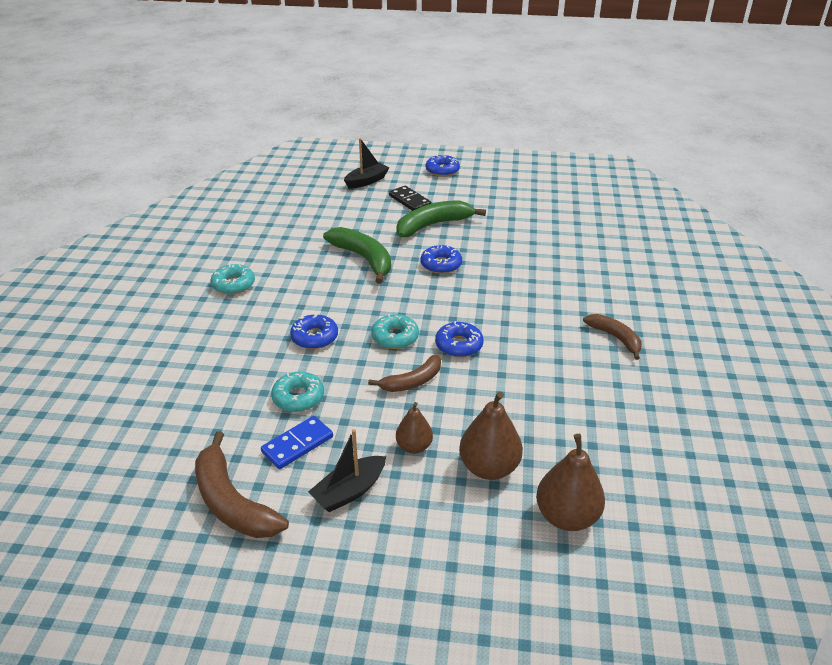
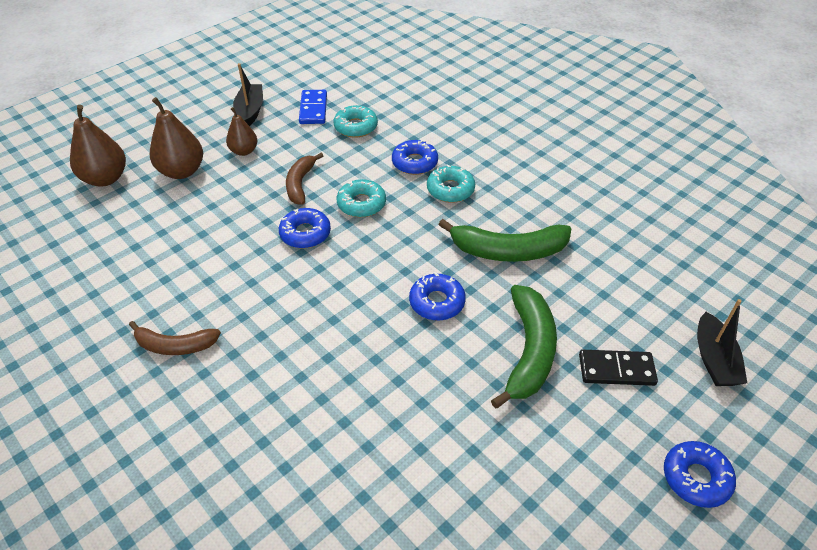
camera: 130 degrees right, 10 degrees up
brown banana [195,431,289,538] -> none
turquoise donut [210,264,255,294] -> turquoise donut moved to [427,164,475,203]

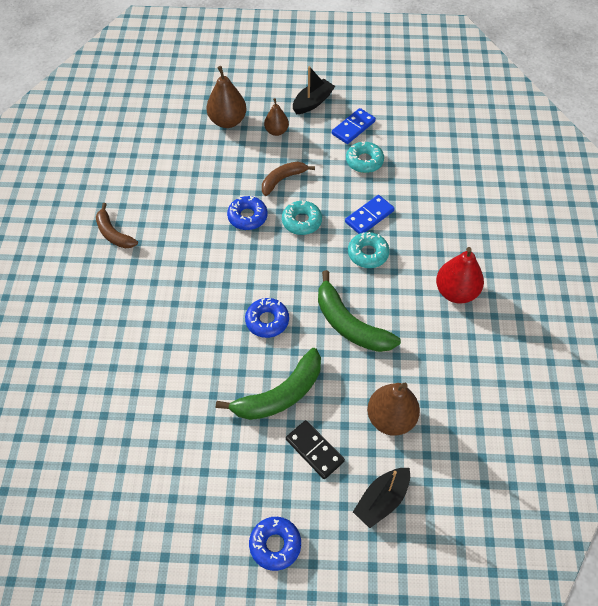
camera: 45 degrees right, 10 degrees up
brown pear [70,105,126,187] -> brown pear moved to [367,383,420,436]
blue donut [392,140,438,175] -> blue domino [345,195,395,234]
none -> red pear [436,247,484,303]

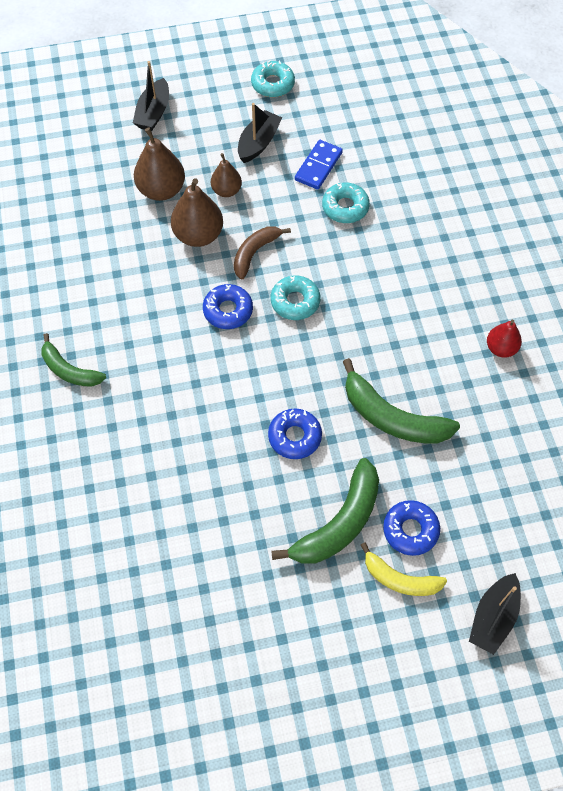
camera: 15 degrees left, 5 degrees up
brown banana [96,203,138,248] -> green banana [41,333,106,387]
blue donut [249,517,301,571] -> blue donut moved to [383,500,440,556]
black domino [286,420,345,479] -> yellow banana [361,542,447,596]
blue domino [345,195,395,234] -> none
turquoise donut [348,232,390,268] -> turquoise donut moved to [251,60,295,97]
brown pear [367,383,420,436] -> brown pear moved to [171,178,223,247]
red pear [436,247,484,303] -> red pear [487,320,522,358], size x0.62
none -> black boat [133,61,169,131]

